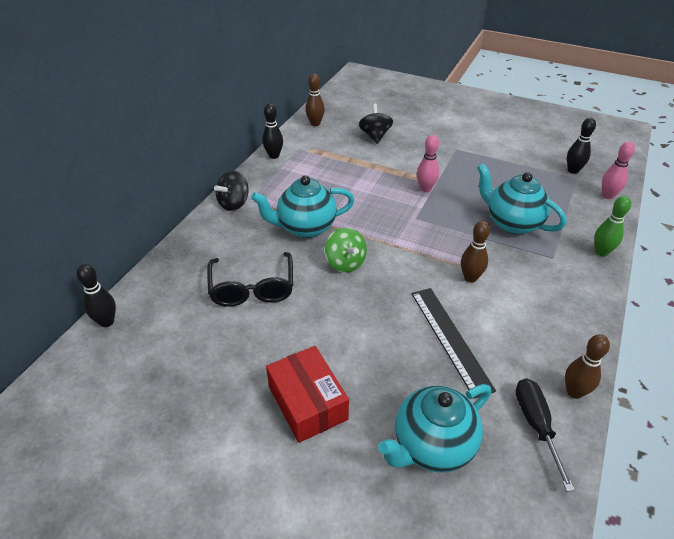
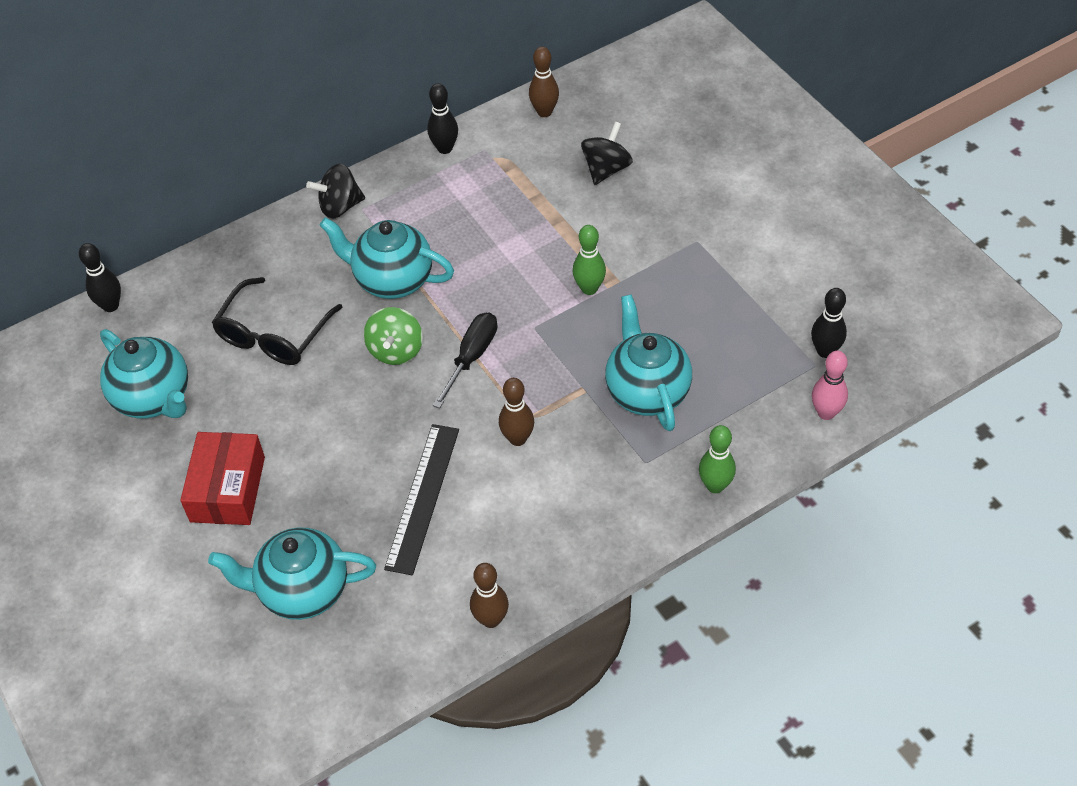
camera: 35 degrees right, 10 degrees up
pink bowling pin [417,135,439,192] -> green bowling pin [573,225,606,295]
black screwdriver [516,378,575,492] -> black screwdriver moved to [433,312,497,408]
none -> turquoise teapot [100,329,188,419]

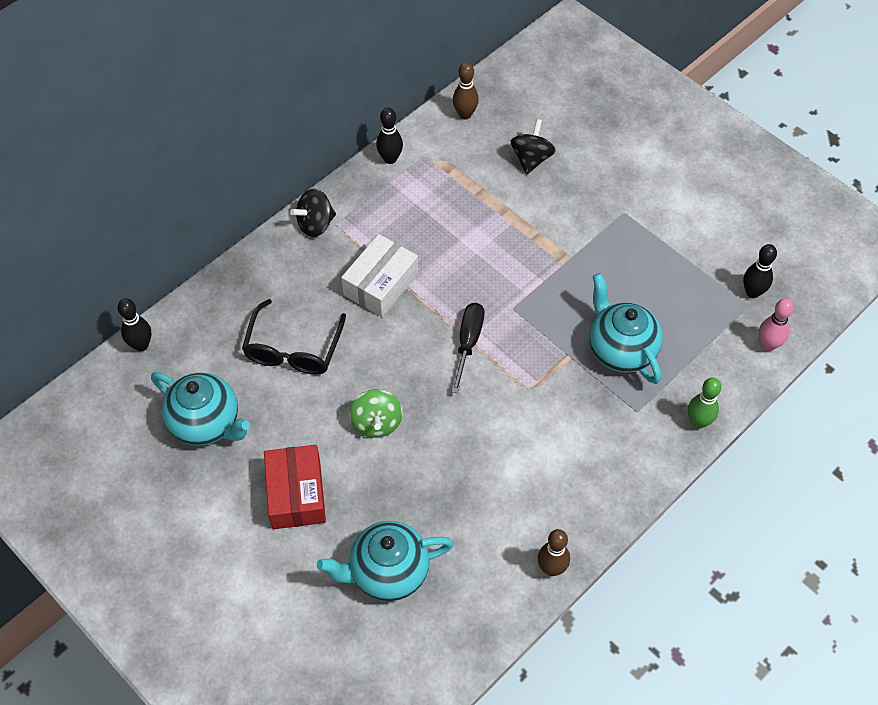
camera: 15 degrees left, 5 degrees up
turquoise teapot [319,217,454,299] -> white box [341,234,418,317]
green spinning top [364,307,423,365] -> green spinning top moved to [349,389,402,438]
black ruler [384,424,459,575] -> none
brown bowling pin [499,378,534,446] -> none
green bowling pin [573,225,606,295] -> none

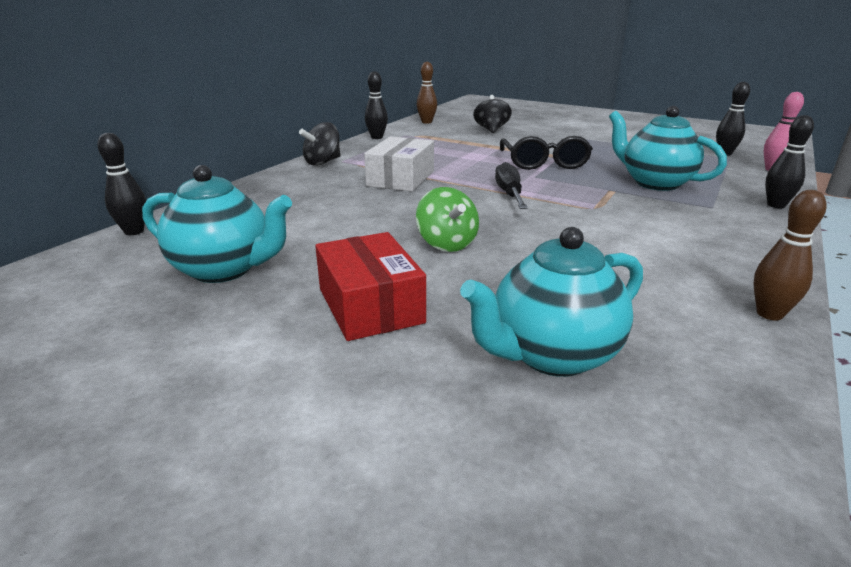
camera: 15 degrees left, 30 degrees down
black glasses [242,299,346,375] -> black glasses moved to [500,136,593,170]
green bowling pin [688,378,721,429] -> black bowling pin [765,115,814,208]

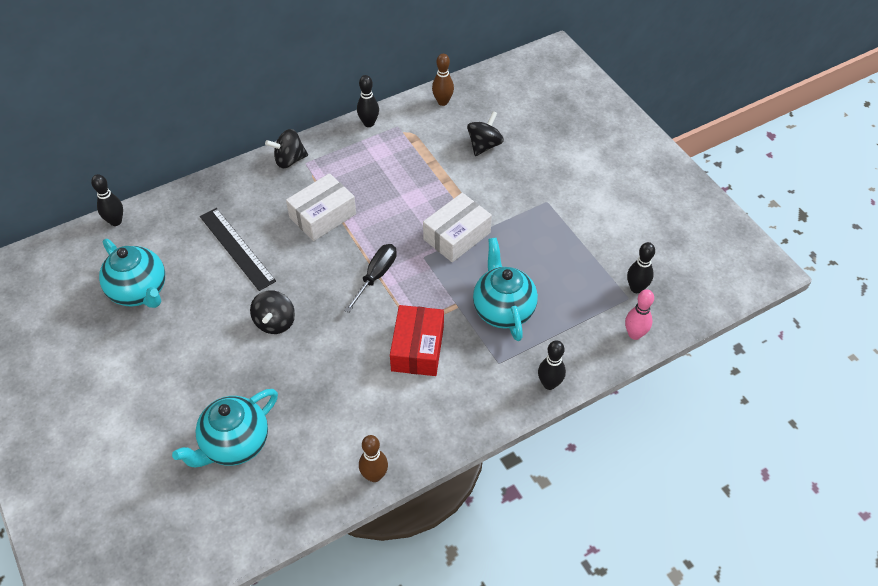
camera: 30 degrees right, 25 degrees up
red box [315,232,426,341] -> red box moved to [390,305,444,376]
green spinning top [416,187,479,252] -> black spinning top [250,290,295,334]
turquoise teapot [460,227,643,377] -> turquoise teapot turned 45 degrees counterclockwise [172,389,278,467]
black glasses [500,136,593,170] -> white box [423,193,492,262]
none -> black ruler [200,208,276,291]

